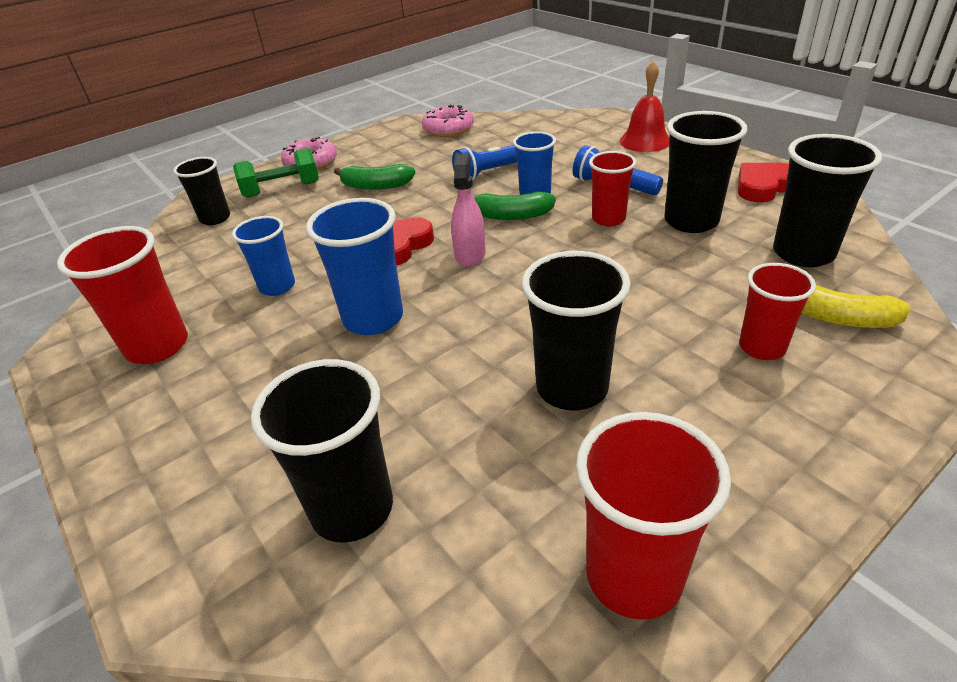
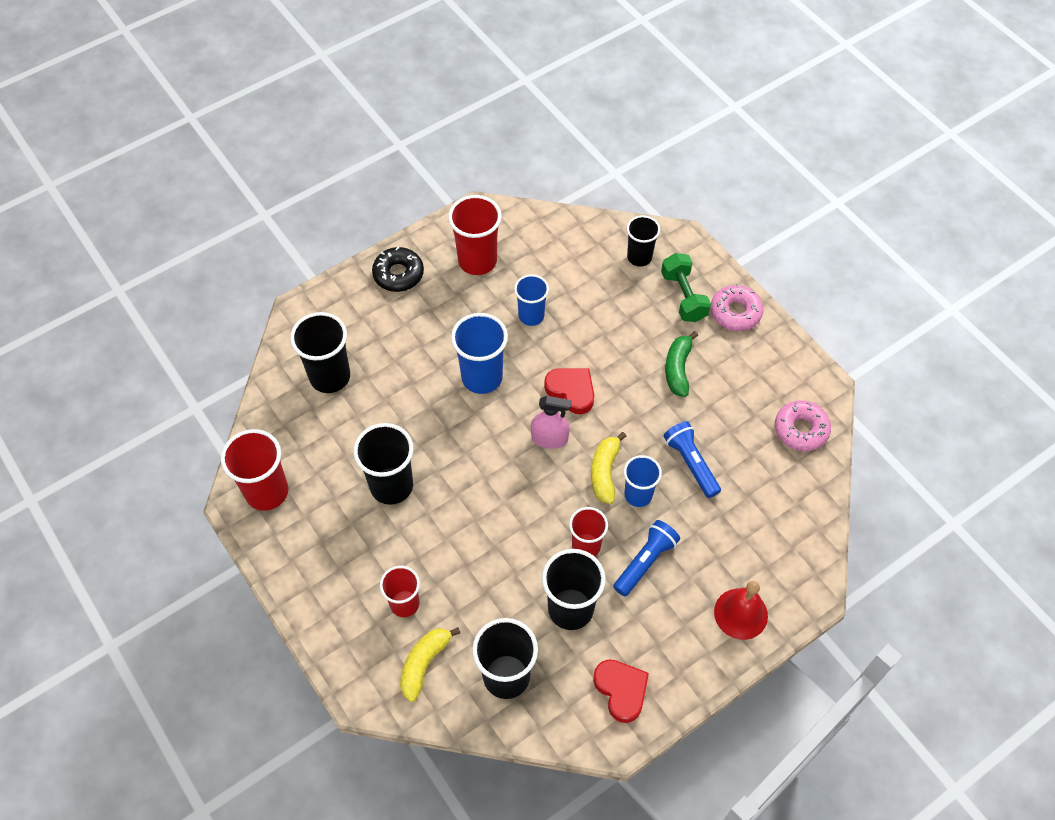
camera: 90 degrees right, 20 degrees up
green banana [474,191,556,220] -> yellow banana [591,432,626,504]
none -> black donut [372,247,424,292]

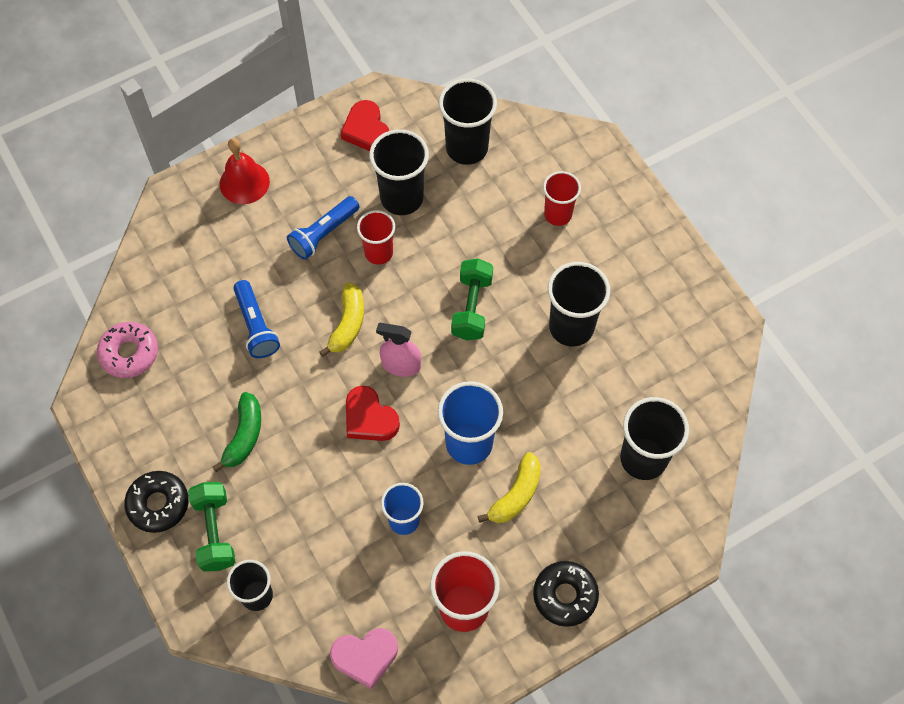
camera: 175 degrees left, 5 degrees up
red cup [221,429,288,511] -> none
yellow banana [400,627,460,702] -> yellow banana moved to [478,452,541,523]
blue cup [624,455,662,507] -> none
pink donut [710,284,763,331] -> black donut [124,471,189,533]
none -> pink heart [330,628,398,689]
none -> green dumbbell [451,258,493,340]

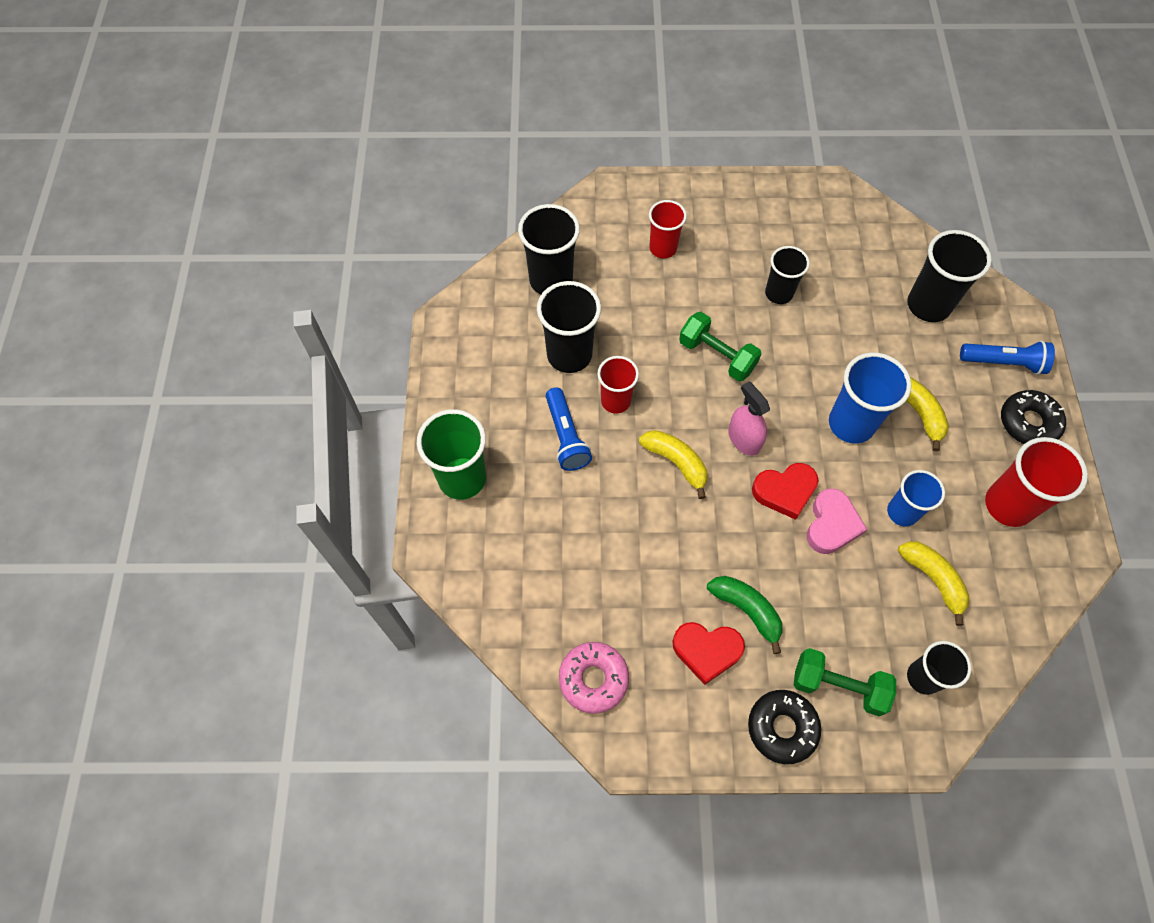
camera: 60 degrees left, 0 degrees up
red bell [220,138,270,204] -> green cup [417,409,486,500]
blue flashlight [233,280,280,358] -> blue flashlight moved to [960,341,1055,375]
pink heart [330,628,398,689] -> pink heart moved to [807,488,867,554]
red heart [341,100,389,151] -> red heart moved to [672,622,745,685]
pink spray bottle [376,323,421,377] -> pink spray bottle turned 105 degrees clockwise [728,381,770,456]
black cup [548,262,610,346] -> black cup [765,246,810,304], size x0.65
none -> yellow banana [898,541,969,626]

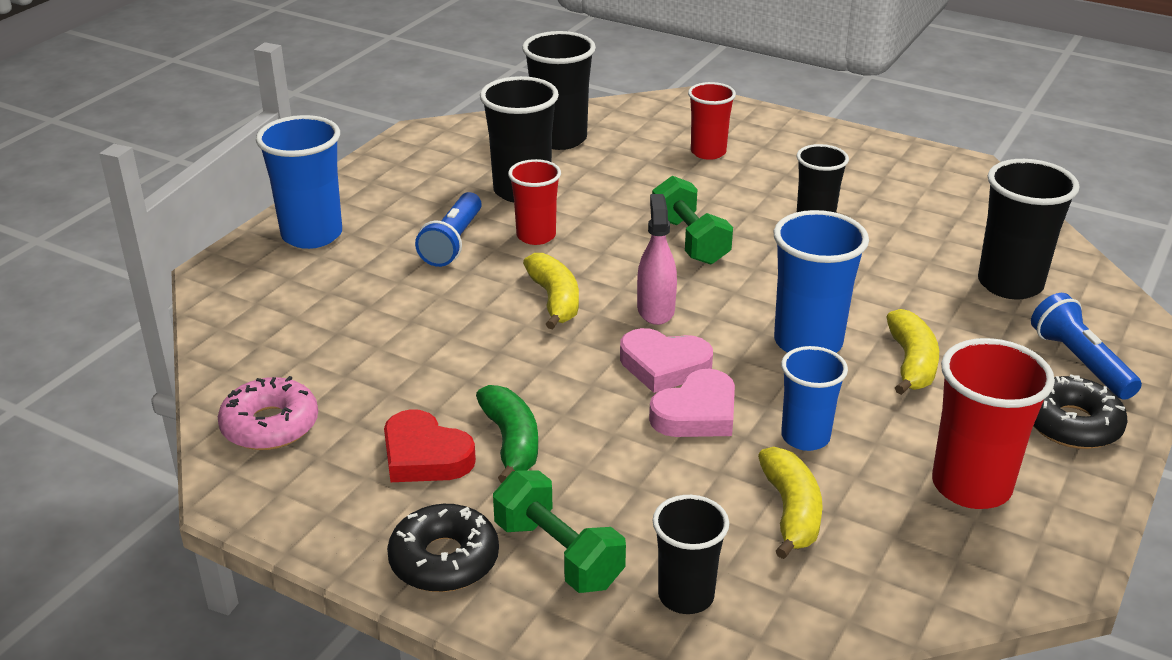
camera: 30 degrees right, 30 degrees down
green cup [417,409,486,500] -> blue cup [256,115,342,249]
red heart [752,463,818,520] -> pink heart [620,328,713,393]
blue flashlight [960,341,1055,375] -> blue flashlight turned 150 degrees counterclockwise [1031,293,1142,400]

